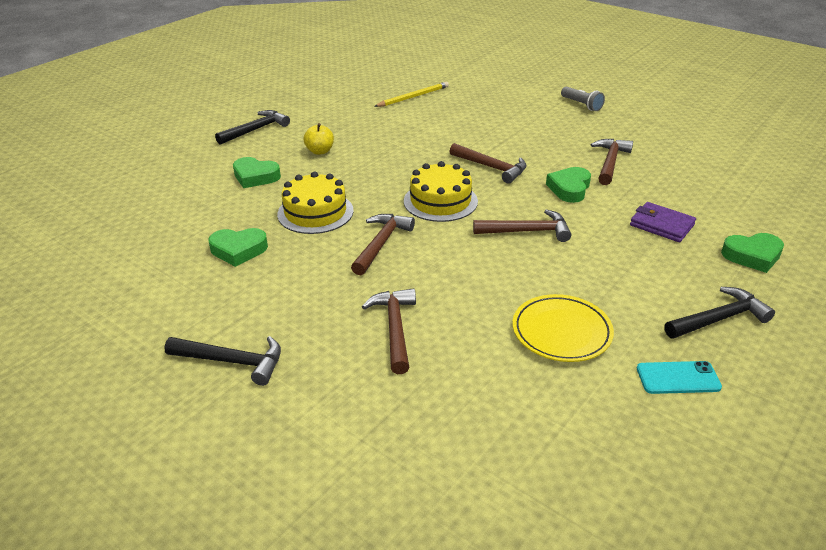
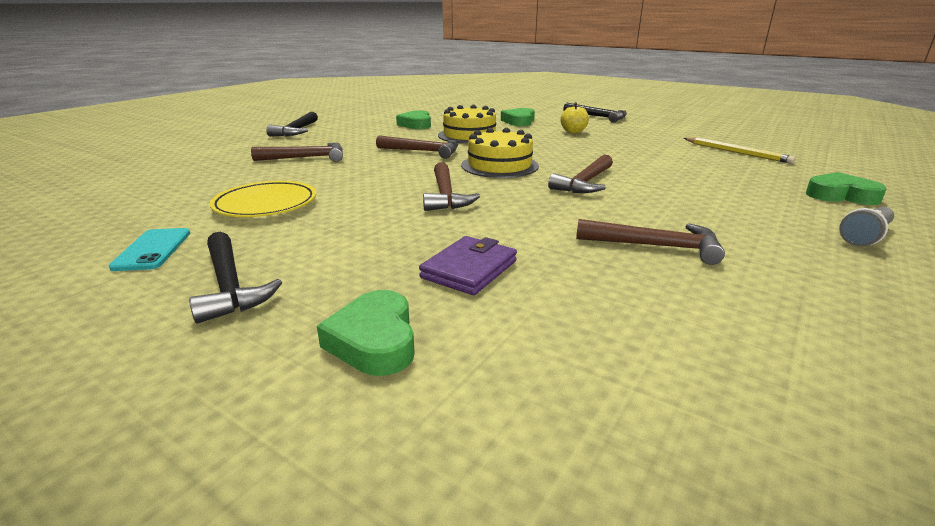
camera: 85 degrees right, 10 degrees down
green heart [546,167,591,203] -> green heart moved to [806,172,887,205]

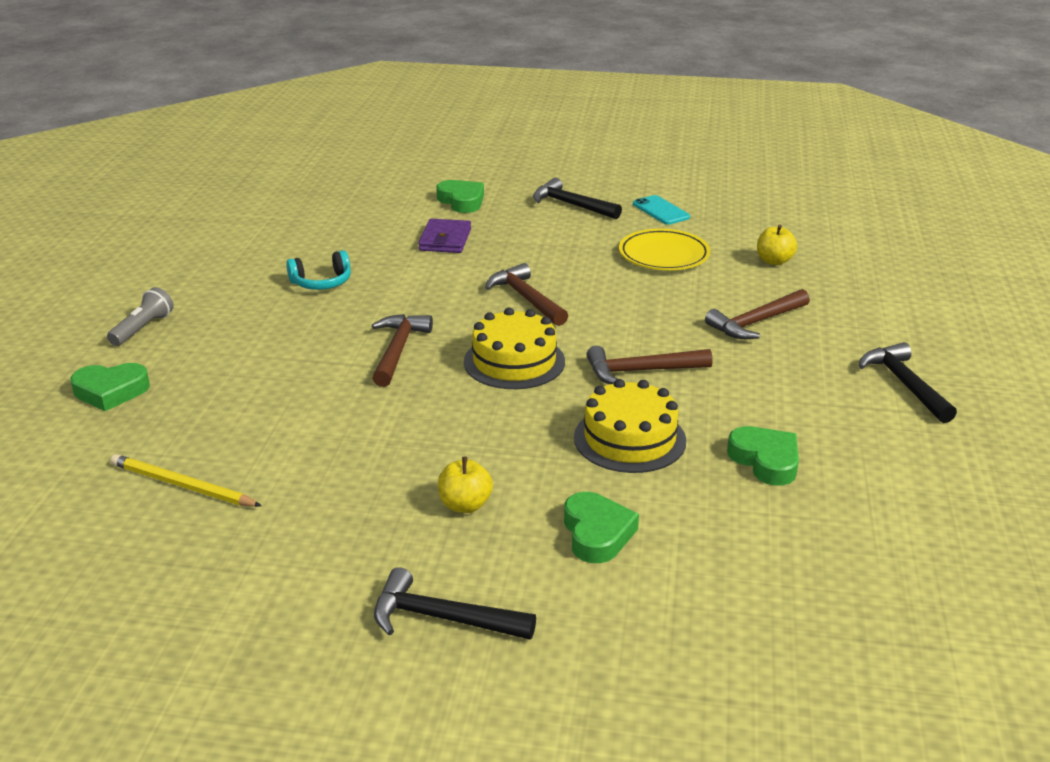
camera: 155 degrees right, 5 degrees up
brown hammer [576,219,725,265] -> turquoise headphones [286,250,351,290]
none -> yellow apple [757,225,797,265]

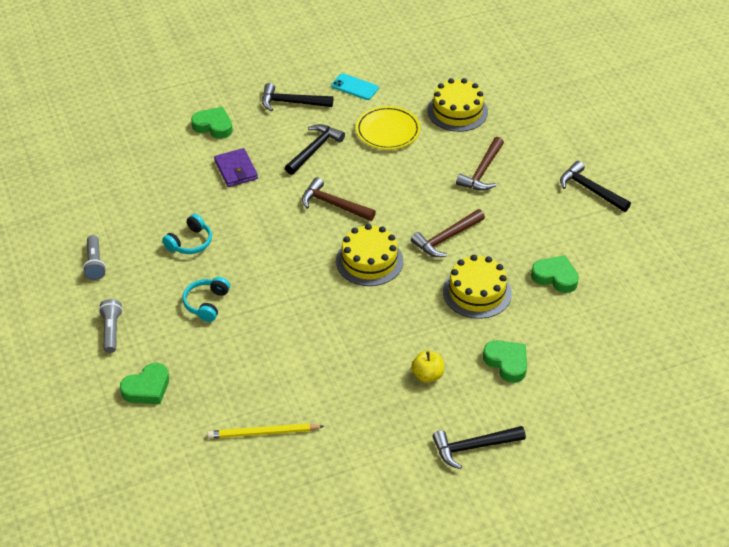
camera: 30 degrees left, 15 degrees up
brown hammer [372,314,433,387] -> none
yellow apple [757,225,797,265] -> yellow cake [427,78,488,132]
none -> grey flashlight [83,235,106,280]
none -> turquoise headphones [183,277,230,322]
none -> black hammer [285,124,345,175]

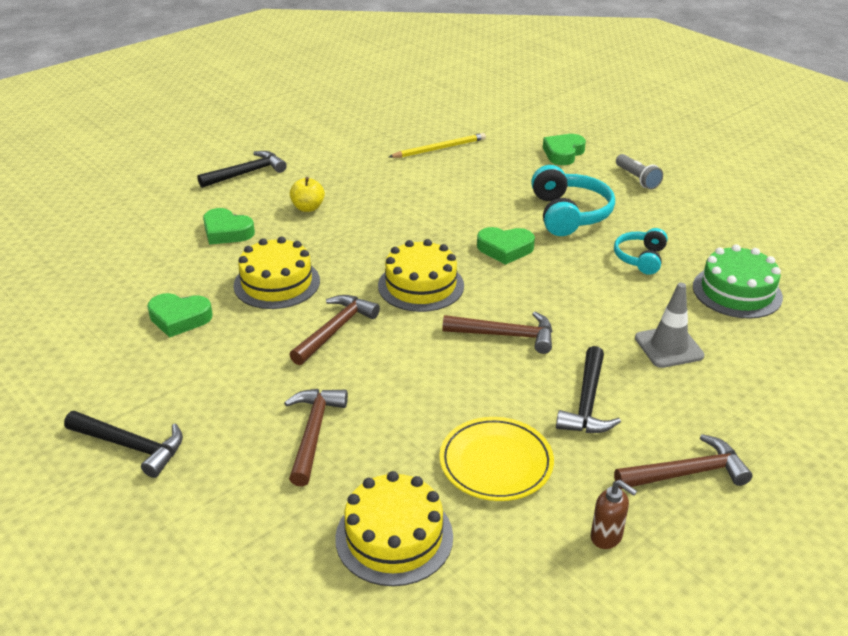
camera: 160 degrees right, 10 degrees down
grey flashlight [83,235,106,280] -> none
turquoise headphones [183,277,230,322] -> turquoise headphones [531,165,615,236], size x1.66
green heart [191,107,233,139] -> green heart moved to [477,227,535,265]
purple wallet [214,148,258,187] -> grey traffic cone [635,283,705,368]
black hammer [262,83,333,111] -> brown hammer [614,434,753,489]
turquoise phone [331,73,379,100] -> brown soap dispenser [591,480,637,549]
none -> green cake [693,244,783,319]

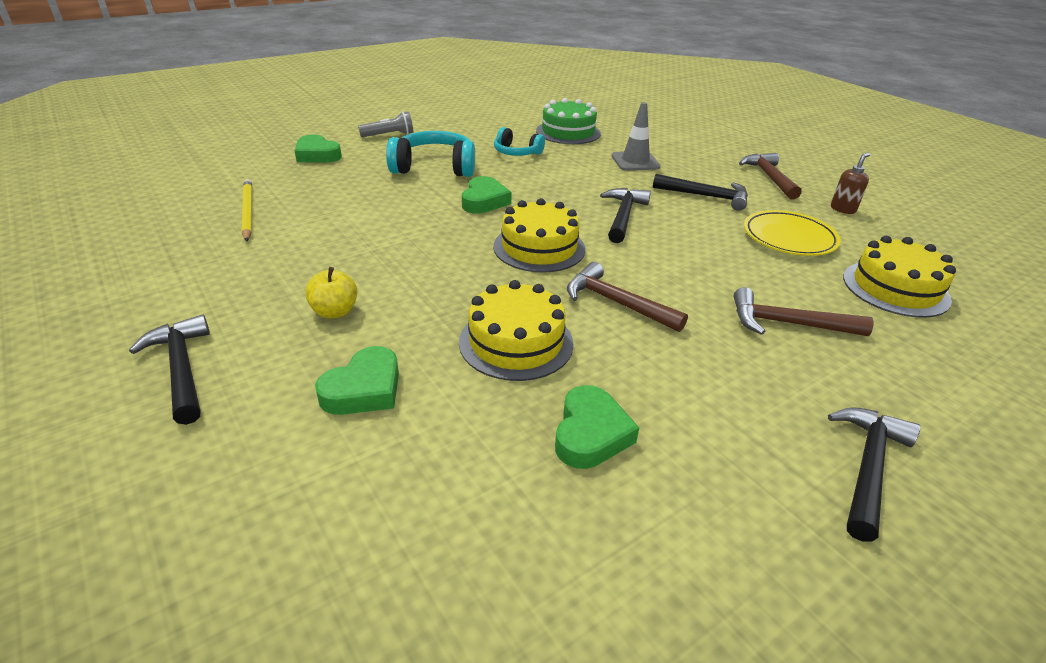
camera: 85 degrees left, 0 degrees up
brown hammer [442,312,553,354] -> black hammer [600,188,651,243]

